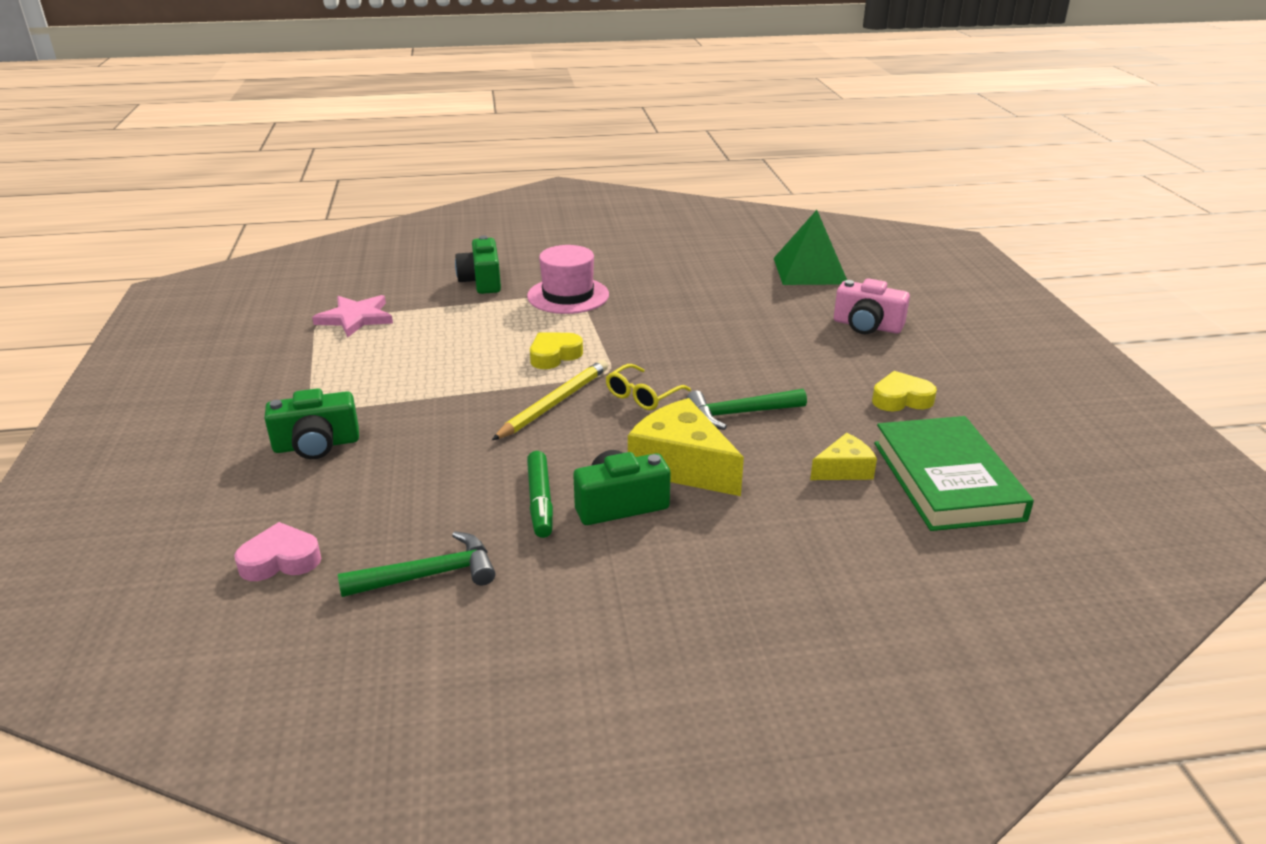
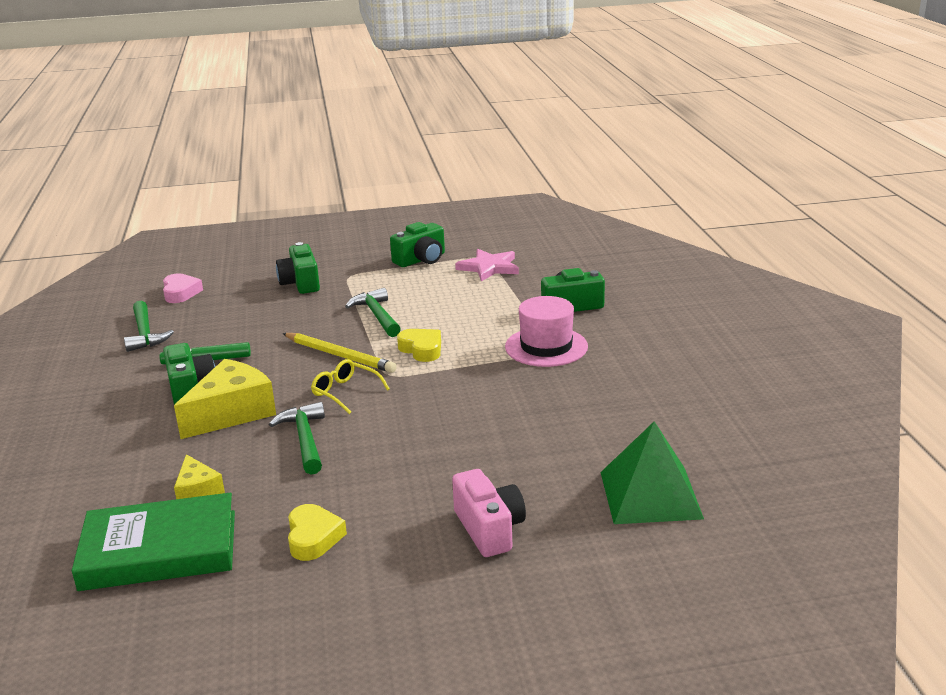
camera: 90 degrees right, 5 degrees down
pink camera [834,278,910,334] -> pink camera turned 135 degrees clockwise [452,469,526,557]
none -> green hammer [345,288,401,337]
none -> green camera [390,222,445,267]

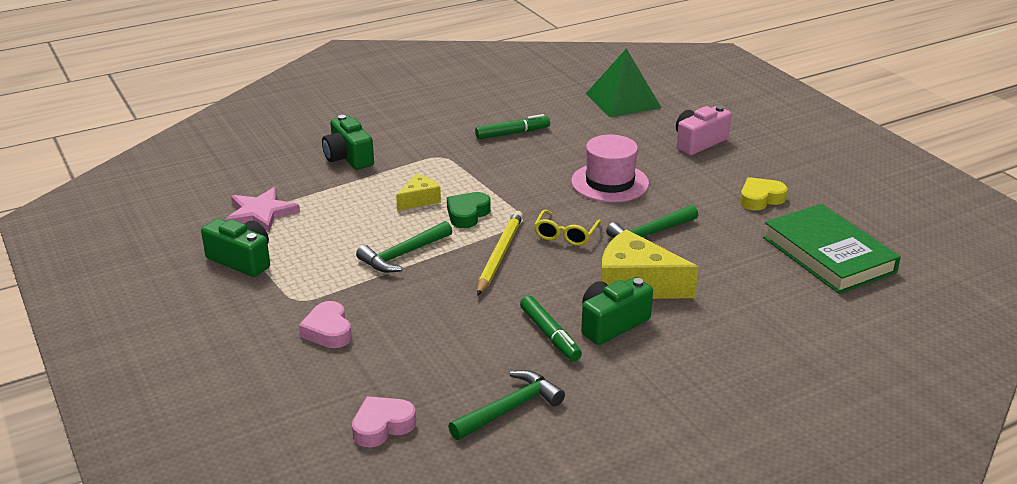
camera: 110 degrees left, 5 degrees up
yellow cheese [174,454,225,499] -> yellow cheese moved to [396,174,441,211]
green camera [276,242,320,294] -> pink heart [299,301,352,348]
yellow heart [397,329,441,362] -> green heart [447,192,491,228]
pink hat [505,296,588,367] -> pink hat moved to [571,135,649,202]
none -> green marker [475,114,550,139]

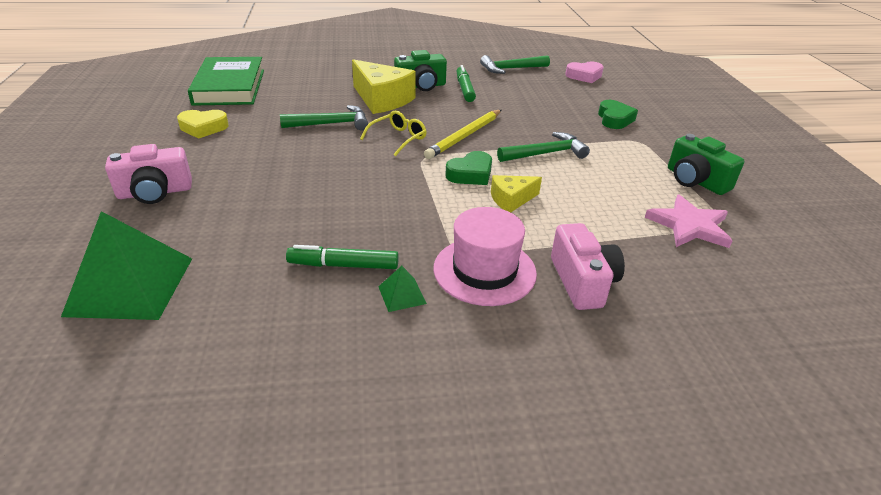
camera: 160 degrees left, 5 degrees up
pink heart [299,301,352,348] -> green heart [598,100,638,129]
green camera [322,115,374,170] -> pink camera [551,223,625,310]
pink hat [571,135,649,202] -> pink hat moved to [433,207,537,306]
none -> green pyramid [378,266,427,312]

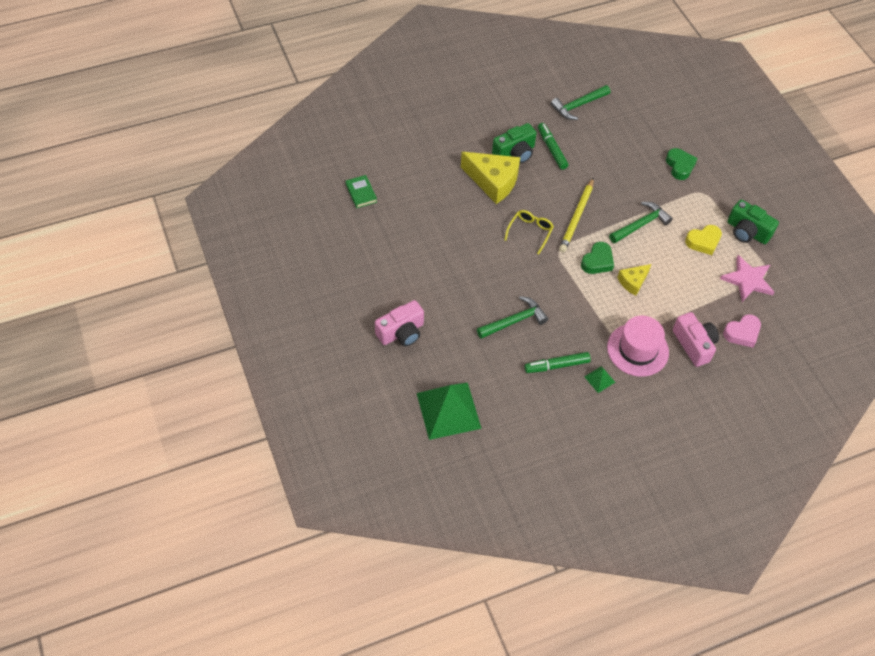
camera: 15 degrees left, 20 degrees up
yellow heart [177,110,229,139] -> yellow heart moved to [685,225,722,255]
green book [188,57,264,106] -> green book [345,175,377,208], size x0.45
green hammer [280,105,368,130] -> green hammer moved to [477,296,548,339]
pink heart [565,61,604,83] -> pink heart moved to [723,314,761,348]

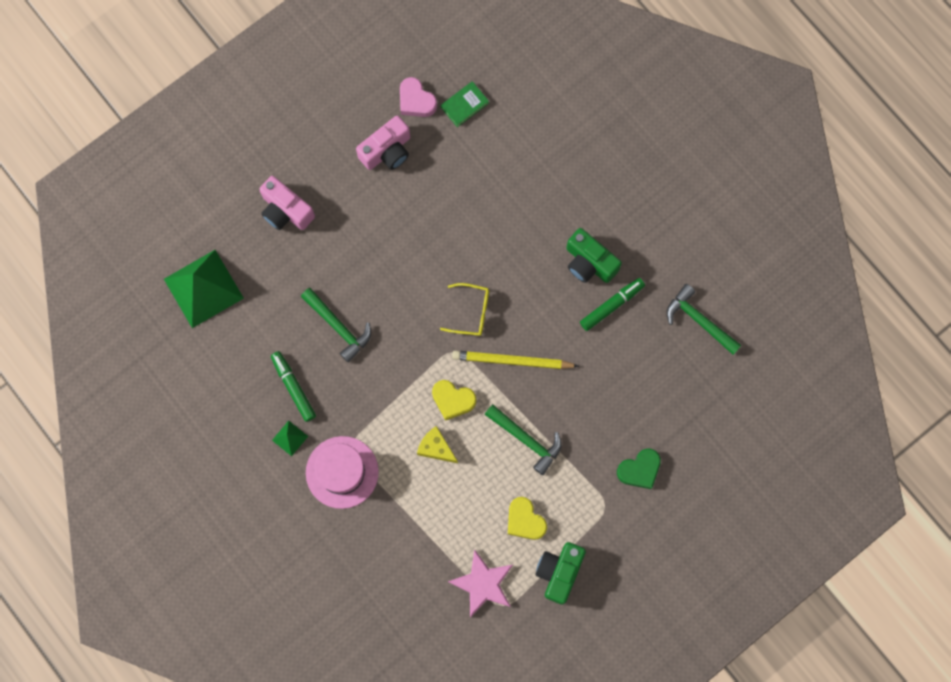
camera: 75 degrees right, 20 degrees up
yellow cheese [461,152,520,204] -> none
green heart [581,242,614,274] -> yellow heart [432,380,477,421]
pink camera [673,312,719,367] -> pink camera moved to [356,115,410,170]
pink heart [723,314,761,348] -> pink heart moved to [400,77,437,117]

